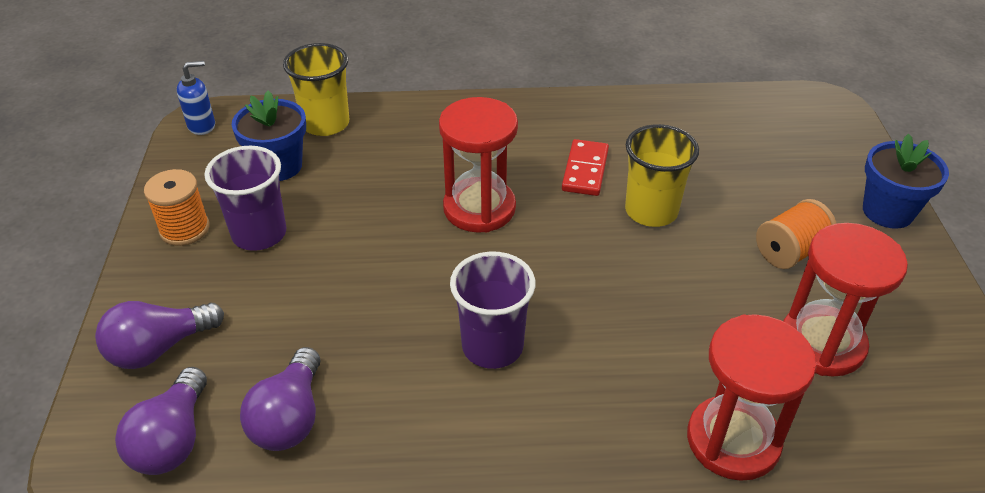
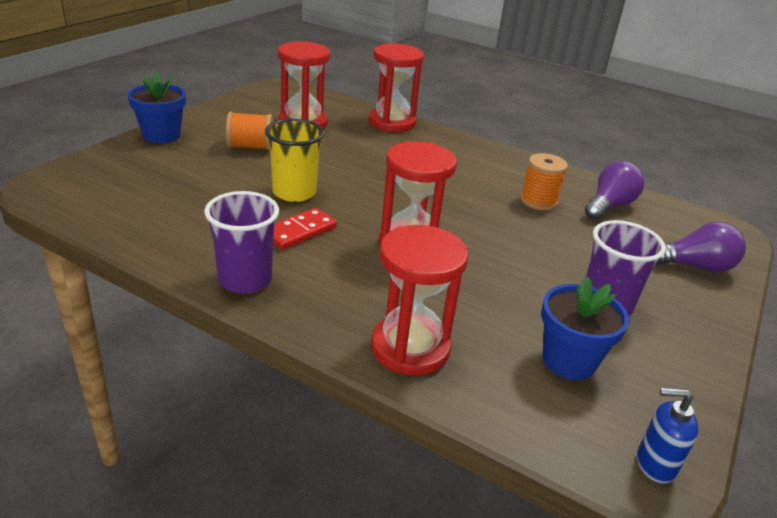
camera: 150 degrees left, 10 degrees down
purple light bulb [115,367,207,475] -> none
orange spool [144,169,210,246] -> orange spool moved to [520,153,568,211]
yellow cup [283,43,349,136] -> none
purple cup [450,251,535,369] -> purple cup moved to [204,191,279,294]
none -> red hourglass [371,225,469,376]

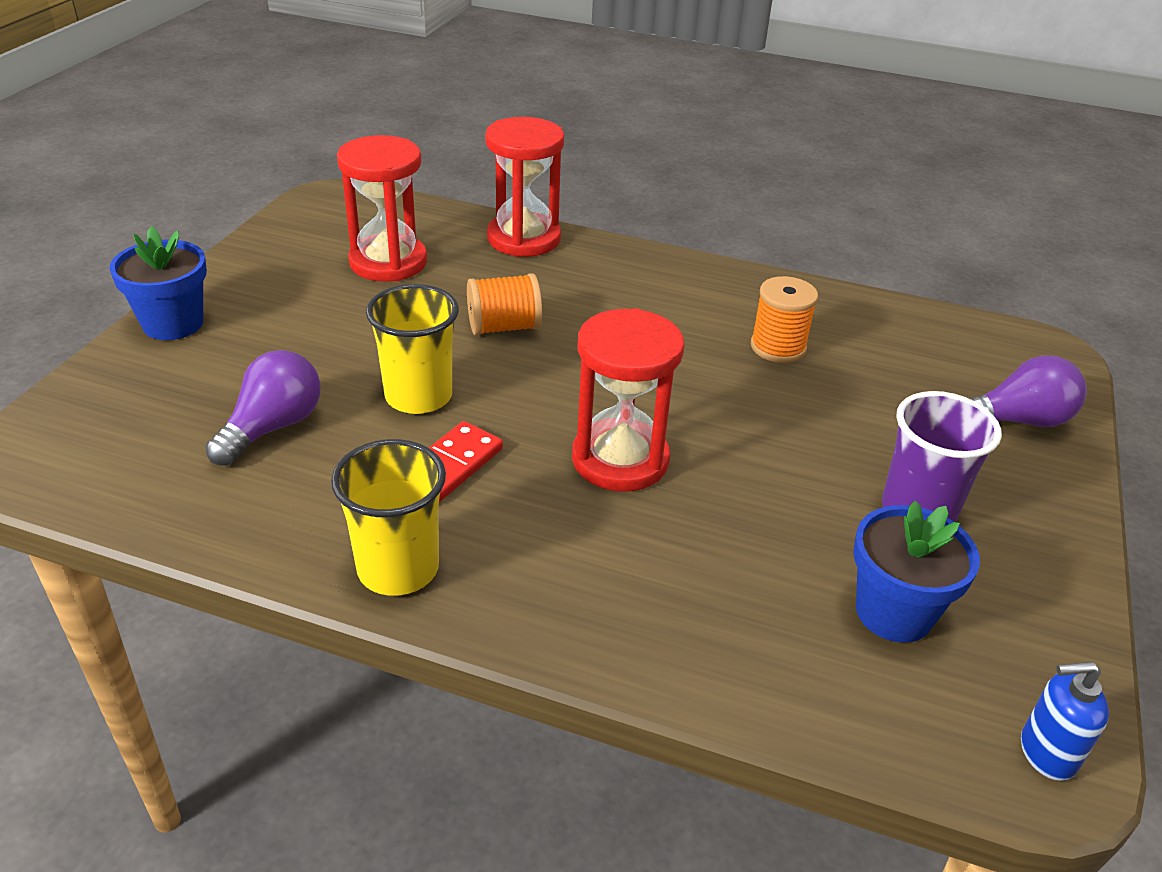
camera: 10 degrees left, 5 degrees up
purple cup [204,191,279,294] -> yellow cup [331,439,446,596]
orange spool [226,112,273,150] -> orange spool moved to [467,273,542,336]
red hourglass [371,225,469,376] -> none
purple light bulb [585,161,645,220] -> purple light bulb moved to [205,350,321,466]

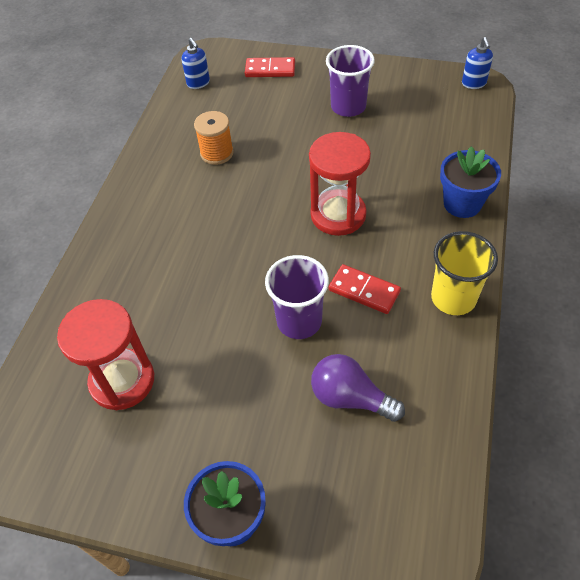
camera: 90 degrees left, 15 degrees up
yellow cup [366,284,459,414] -> purple cup [265,255,329,339]
orange spool [467,273,542,336] -> none
red hourglass [485,117,564,257] -> none
blue flower pot [853,500,980,643] -> blue flower pot moved to [440,146,501,218]
purple light bulb [971,355,1087,427] -> red domino [245,57,295,77]
none -> blue soap dispenser [182,38,210,89]

